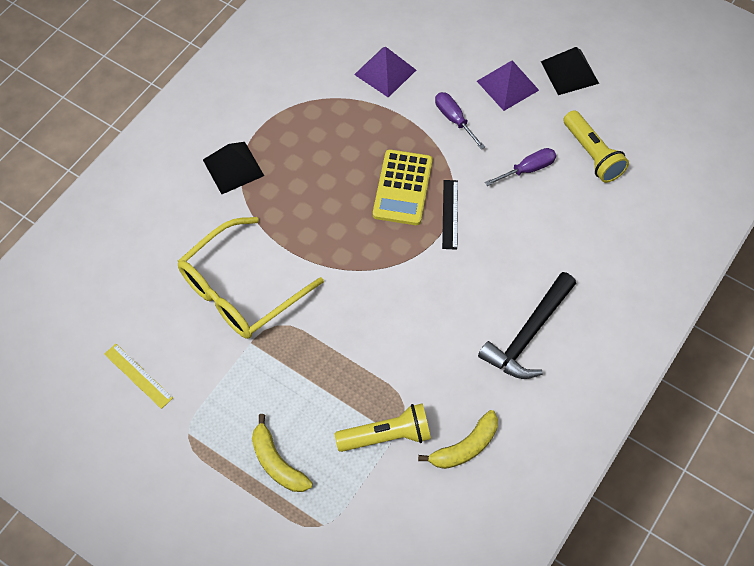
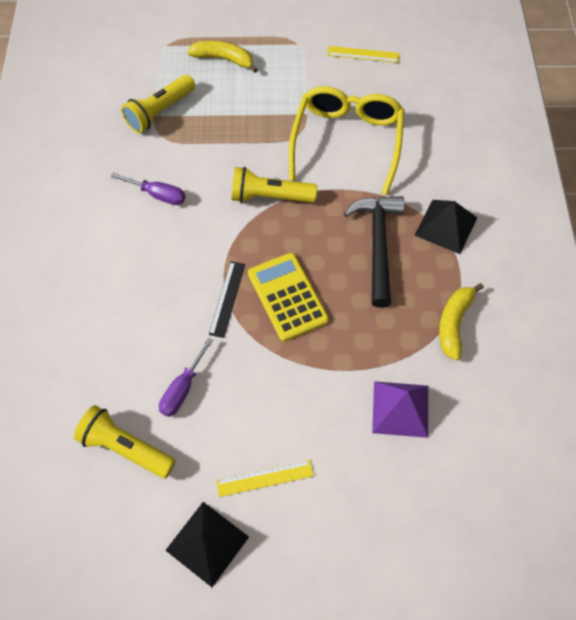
camera: 145 degrees right, 0 degrees up
yellow banana [418,410,498,469] -> yellow banana moved to [439,283,484,361]
purple screwdriver [435,92,485,149] -> purple screwdriver moved to [111,173,186,205]
black ruler [442,180,458,250] -> black ruler turned 45 degrees clockwise [209,261,245,338]
purple pyramid [477,60,539,111] -> yellow ruler [216,459,314,497]
black hammer [478,272,576,379] -> black hammer moved to [344,196,404,308]
none -> yellow flashlight [232,167,317,203]

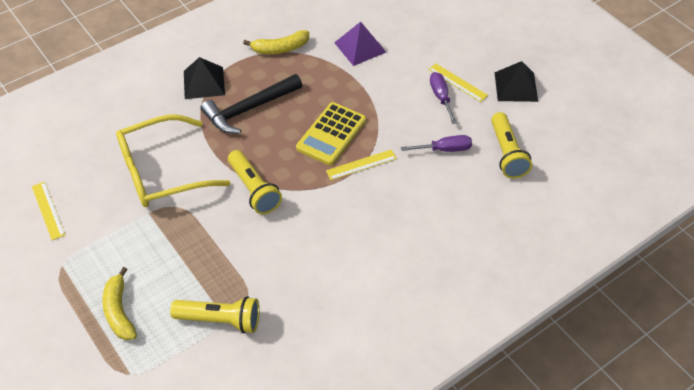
camera: 125 degrees left, 10 degrees down
purple screwdriver [111,173,186,205] -> purple screwdriver moved to [430,72,457,124]
black ruler [209,261,245,338] -> yellow ruler [326,149,397,180]

